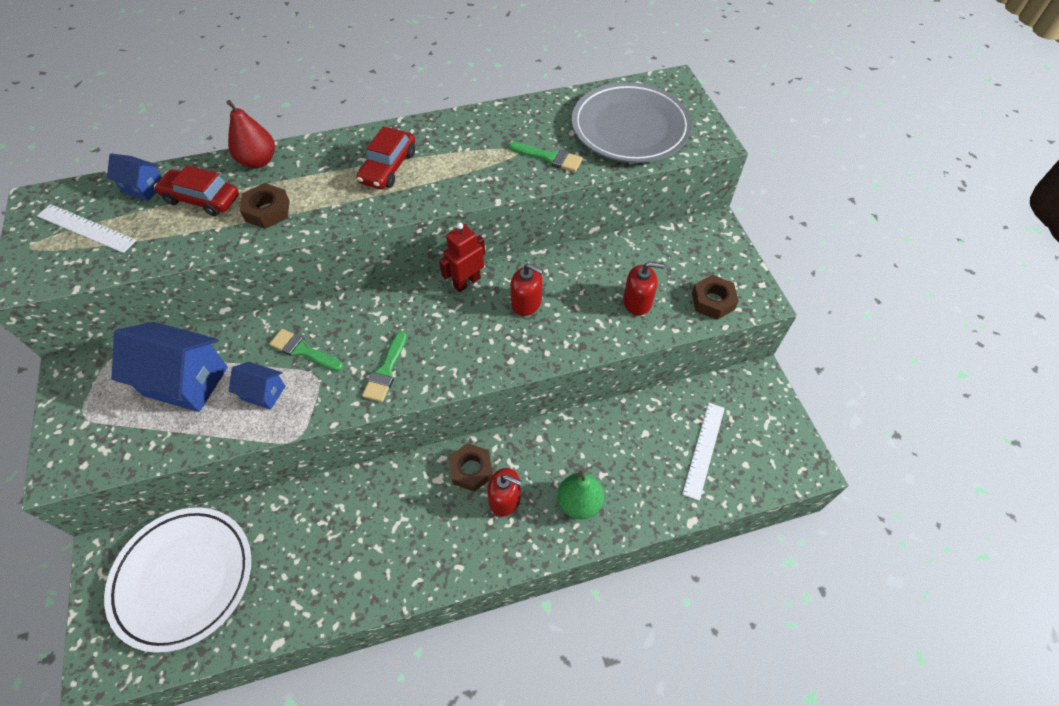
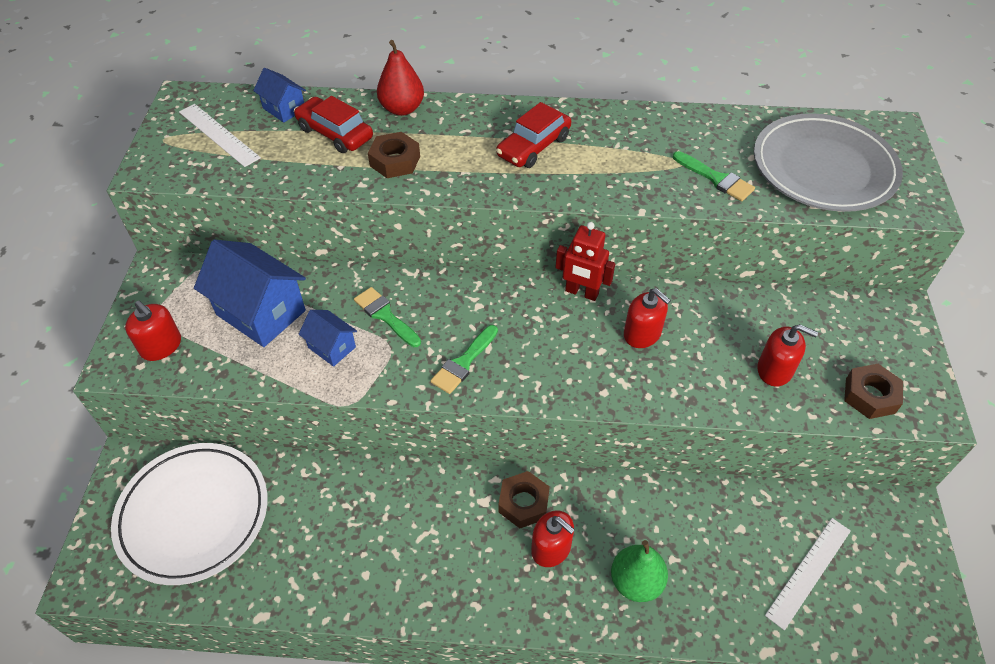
camera: 20 degrees right, 5 degrees down
red robot [439,223,485,292] -> red robot turned 135 degrees counterclockwise [555,222,615,301]
none -> red soap dispenser [125,301,181,361]

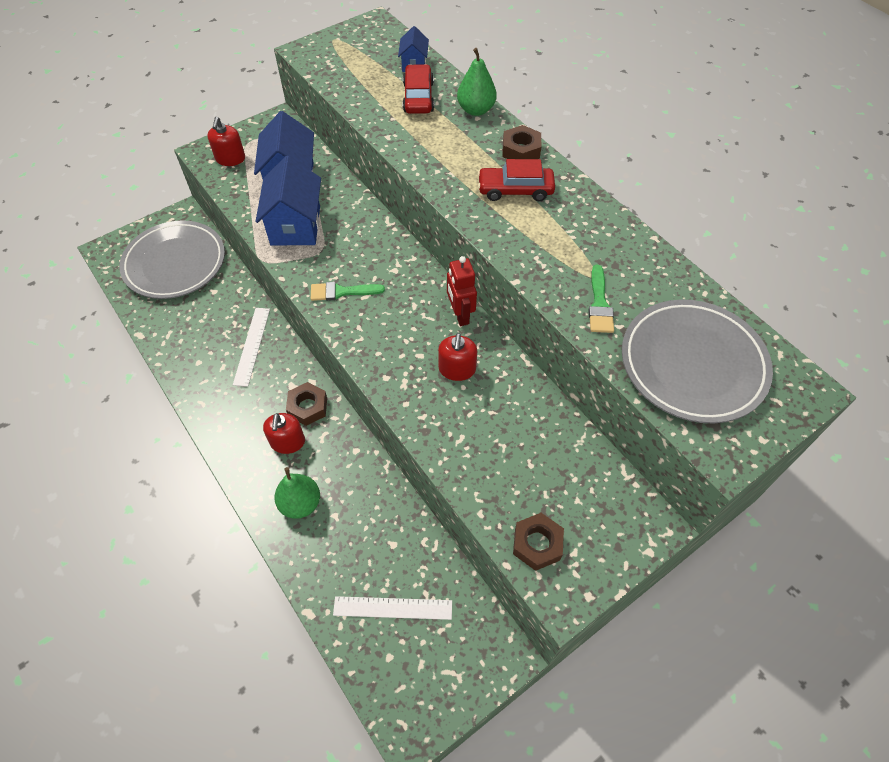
camera: 50 degrees right, 5 degrees up
white plate [111,443,268,585] -> grey plate [120,220,225,299]
white ruler [179,104,261,167] -> white ruler moved to [233,308,270,387]
blue house [299,310,357,367] -> blue house [255,156,321,246], size x1.92
green brush [354,287,421,347] -> none
brown nut [368,132,420,178] -> brown nut moved to [502,125,541,159]
red pear [377,40,424,116] -> green pear [457,48,497,116]
red soap dispenser [757,324,818,387] -> none

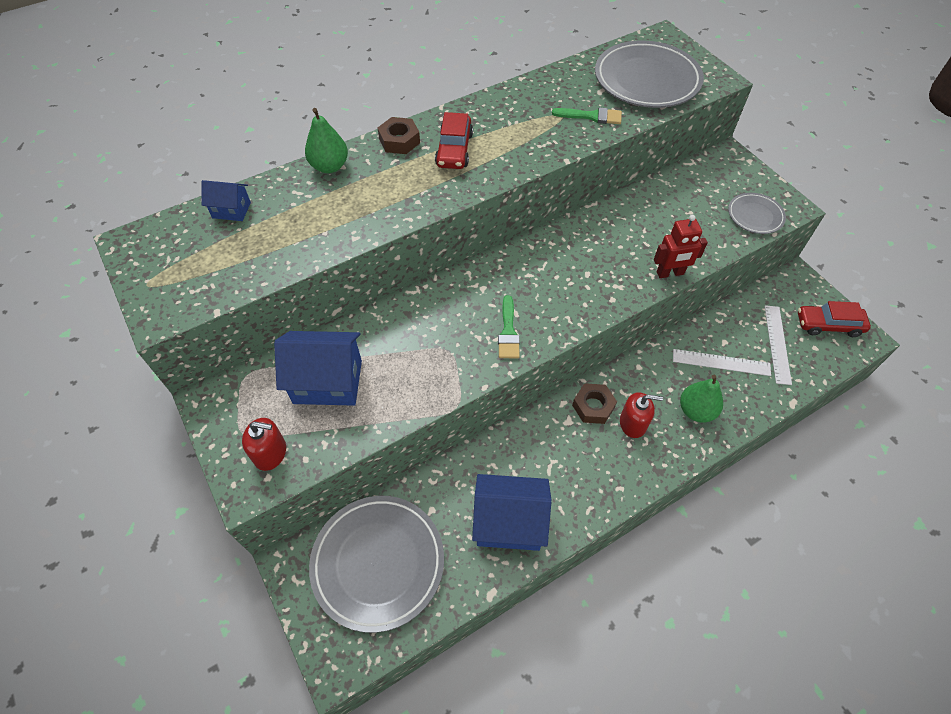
camera: 85 degrees left, 0 degrees up
white ruler [233,308,270,387] -> white ruler moved to [673,349,771,376]
blue house [255,156,321,246] -> blue house moved to [472,474,551,551]
red car [402,64,434,114] -> red car moved to [798,301,871,337]
red soap dispenser [438,333,477,381] -> none
red robot [447,256,477,326] -> red robot moved to [654,215,708,278]
brown nut [513,513,564,571] -> grey plate [728,193,786,234]

